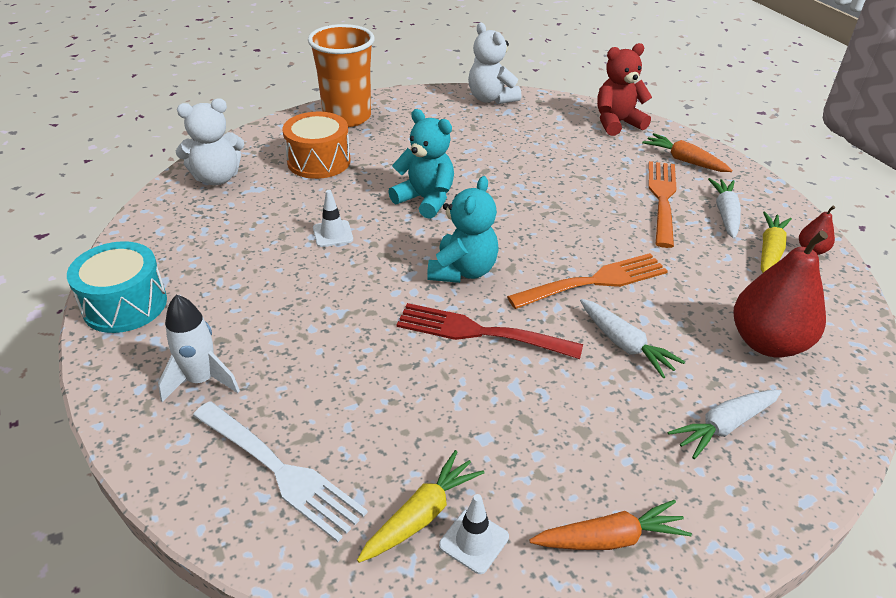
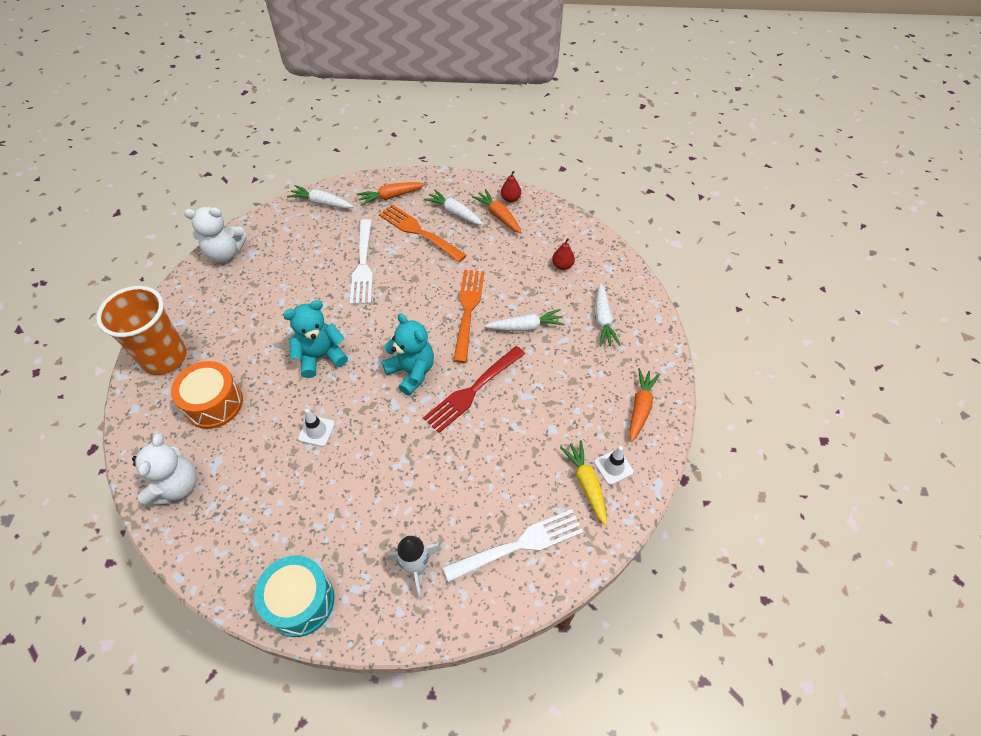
camera: 60 degrees left, 15 degrees up
red teddy bear [597,43,652,136] -> white carrot [287,185,353,209]
red pear [734,230,828,358] -> red pear [552,238,575,270], size x0.45
yellow carrot [761,212,792,273] -> orange carrot [472,189,522,233]
none -> white fork [350,219,373,304]

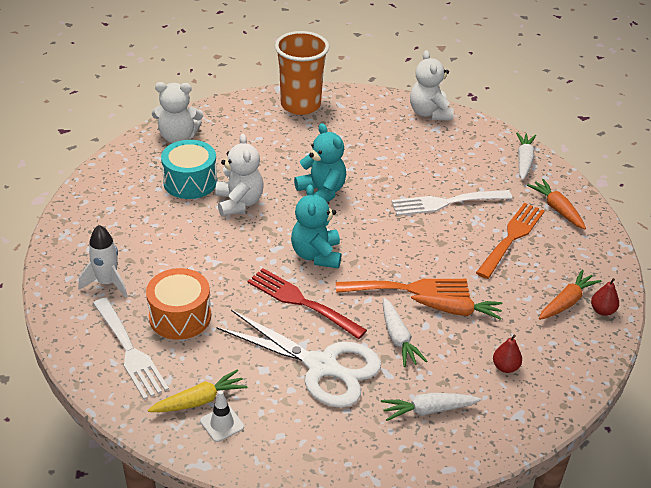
camera: 80 degrees right, 15 degrees down
orange drum [171,361,243,429] -> orange drum moved to [146,268,211,340]
turquoise drum [254,556,334,637] -> turquoise drum moved to [161,140,217,199]
white traffic cone [298,409,335,447] -> white teddy bear [215,134,263,217]
turquoise teddy bear [382,313,434,396] -> turquoise teddy bear turned 135 degrees clockwise [291,185,341,268]
white carrot [424,189,484,225] -> none
orange carrot [629,368,660,442] -> orange carrot moved to [411,294,502,320]
none -> white scissors [216,310,381,408]

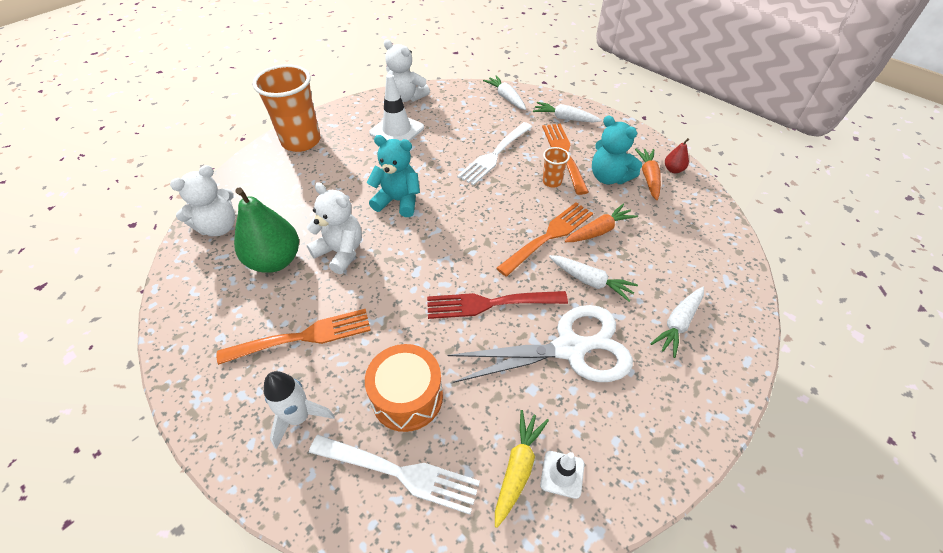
camera: 40 degrees left, 10 degrees up
turquoise drum [161,140,217,199] -> green pear [234,187,299,273]
turquoise teddy bear [291,185,341,268] -> turquoise teddy bear moved to [592,115,642,184]
red pear [493,335,522,373] -> none
orange carrot [527,179,586,229] -> white carrot [533,102,602,123]
none -> orange fork [217,309,371,365]
none -> white traffic cone [369,74,424,141]
none -> orange cup [543,147,570,188]

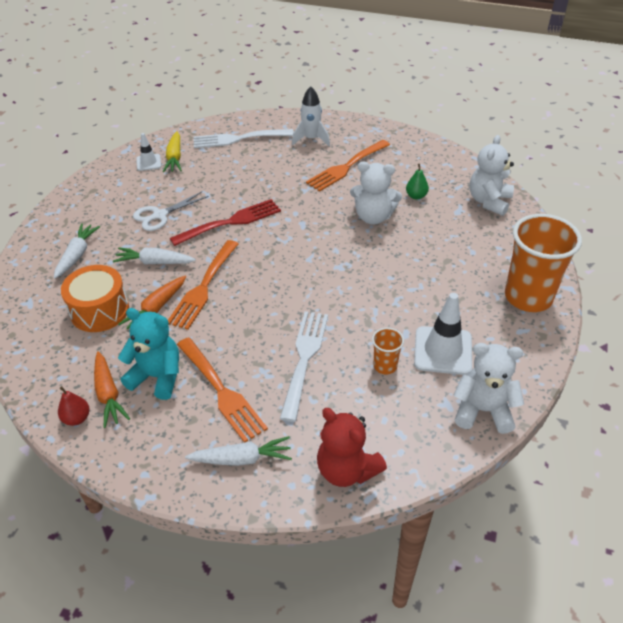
camera: 155 degrees right, 5 degrees down
green pear [234,187,299,273] -> green pear [406,164,429,200], size x0.45
orange drum [365,344,443,432] -> orange drum moved to [61,265,129,332]
turquoise teddy bear [367,135,420,217] -> none
white scissors [447,305,633,383] -> white scissors [133,192,208,231], size x0.57
white carrot [483,75,526,110] -> red teddy bear [317,408,387,487]
orange cup [543,147,570,188] -> orange cup moved to [372,328,404,374]

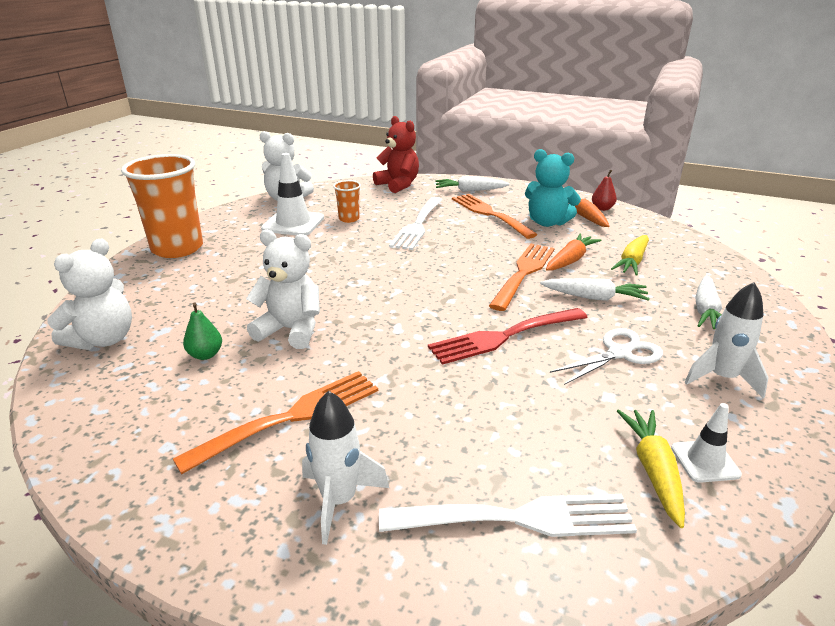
camera: 175 degrees left, 15 degrees down
orange drum [61,265,129,332] -> yellow carrot [611,235,649,275]
none -> white rocket [684,282,769,399]

